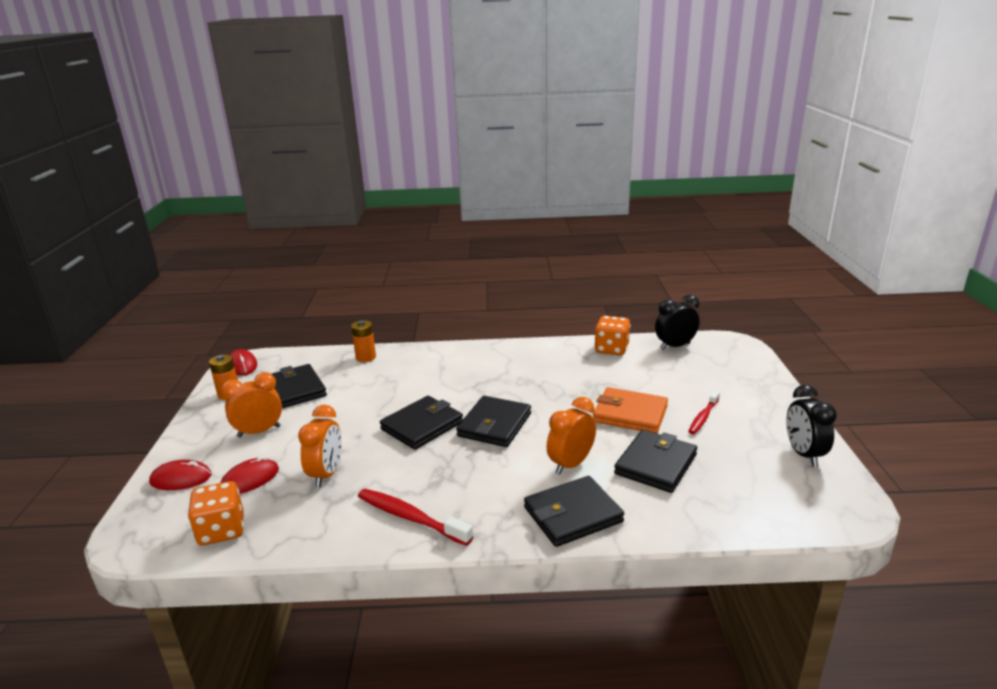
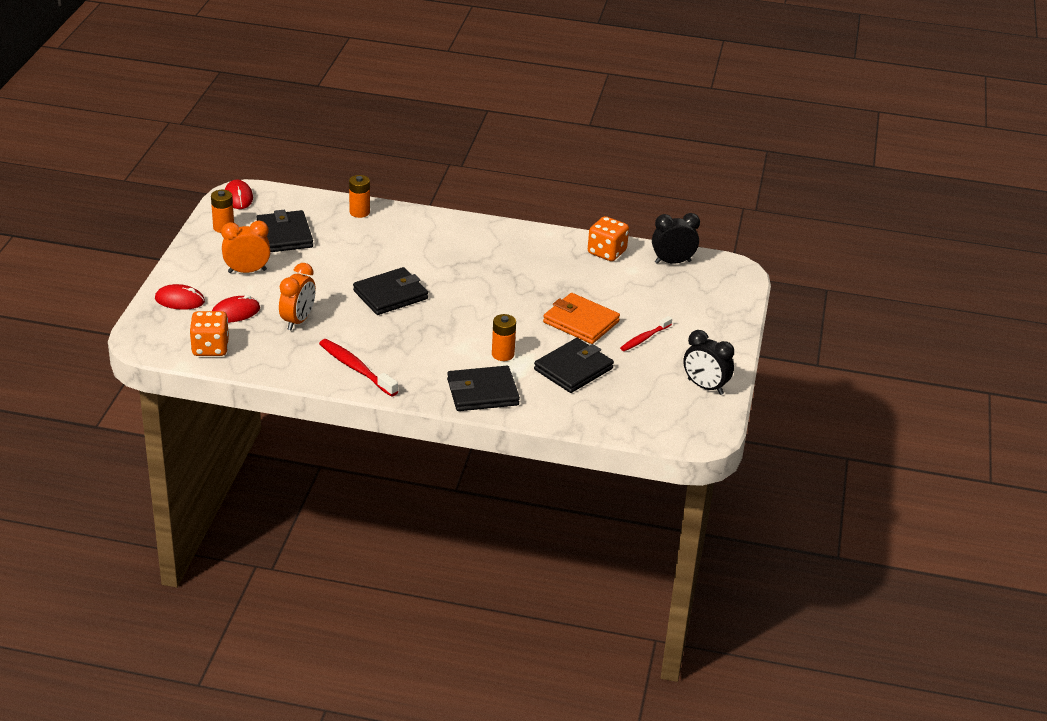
camera: 10 degrees right, 10 degrees up
black wallet [456,396,531,447] -> none
orange clock [547,397,596,475] -> orange battery [492,314,516,361]
black clock [786,385,837,467] -> black clock turned 60 degrees counterclockwise [683,330,734,395]

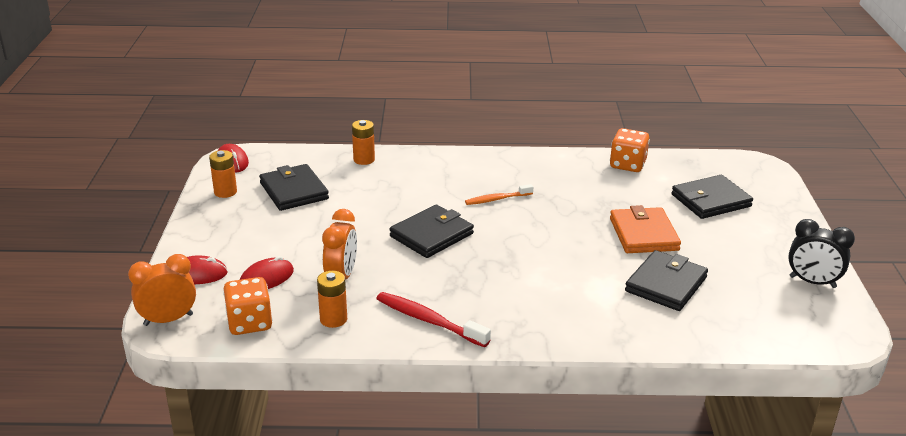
camera: 10 degrees left, 5 degrees down
orange clock [221,221,271,273] -> orange clock moved to [128,254,196,326]
black wallet [447,366,520,411] -> black wallet moved to [672,175,753,219]
orange battery [492,314,516,361] -> orange battery moved to [317,271,347,328]
orange wallet [543,293,620,344] -> orange wallet turned 60 degrees clockwise [610,205,681,253]
red toothbrush [620,316,672,351] -> none
black clock [652,213,700,264] -> none
none -> orange toothbrush [465,184,533,205]

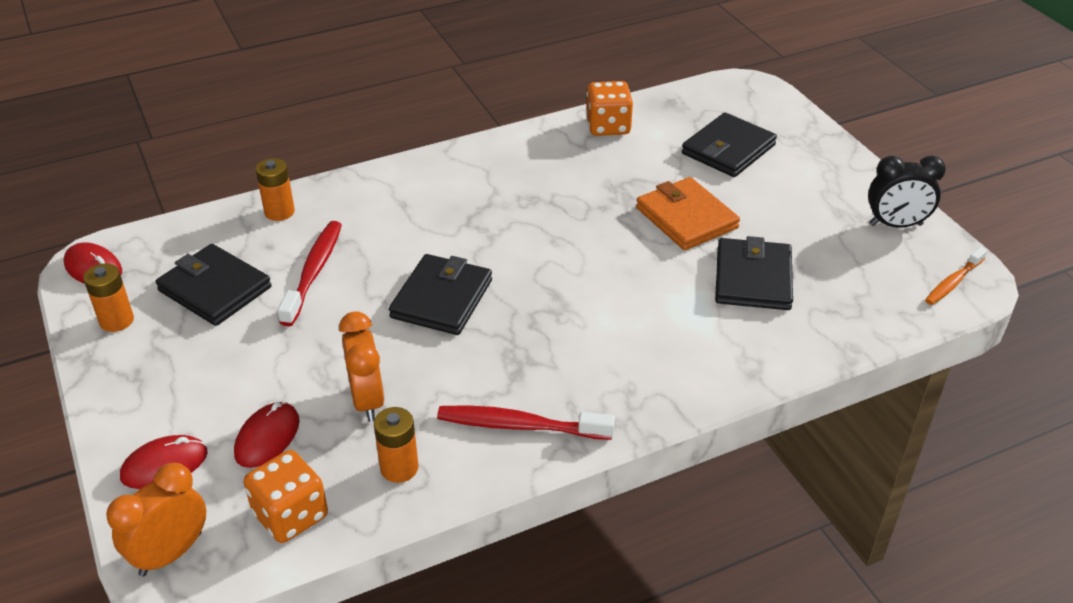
camera: 25 degrees left, 10 degrees up
orange toothbrush [465,184,533,205] -> orange toothbrush moved to [925,247,987,305]
none -> red toothbrush [278,221,342,326]

